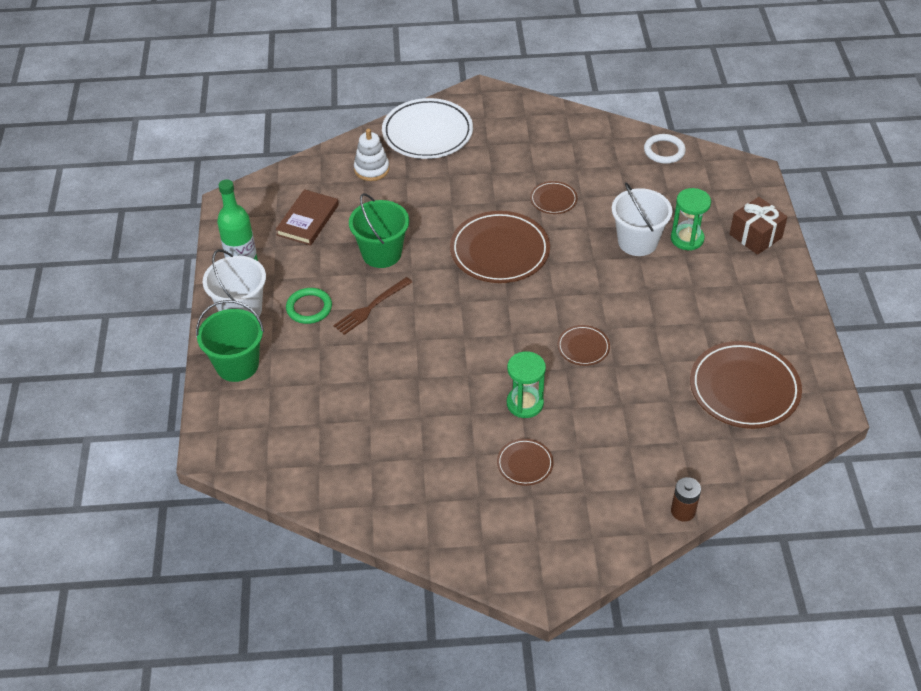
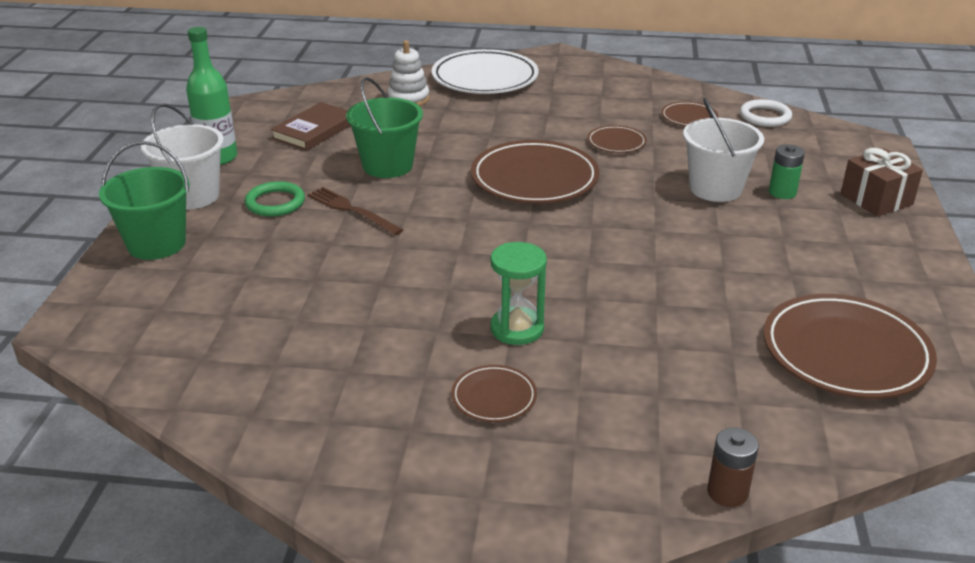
camera: 10 degrees right, 15 degrees down
brown fork [333,277,412,335] -> brown fork turned 75 degrees clockwise [308,187,403,235]
brown plate [557,325,610,366] -> brown plate moved to [661,101,718,126]
green hourglass [671,188,711,251] -> green battery [769,144,805,199]

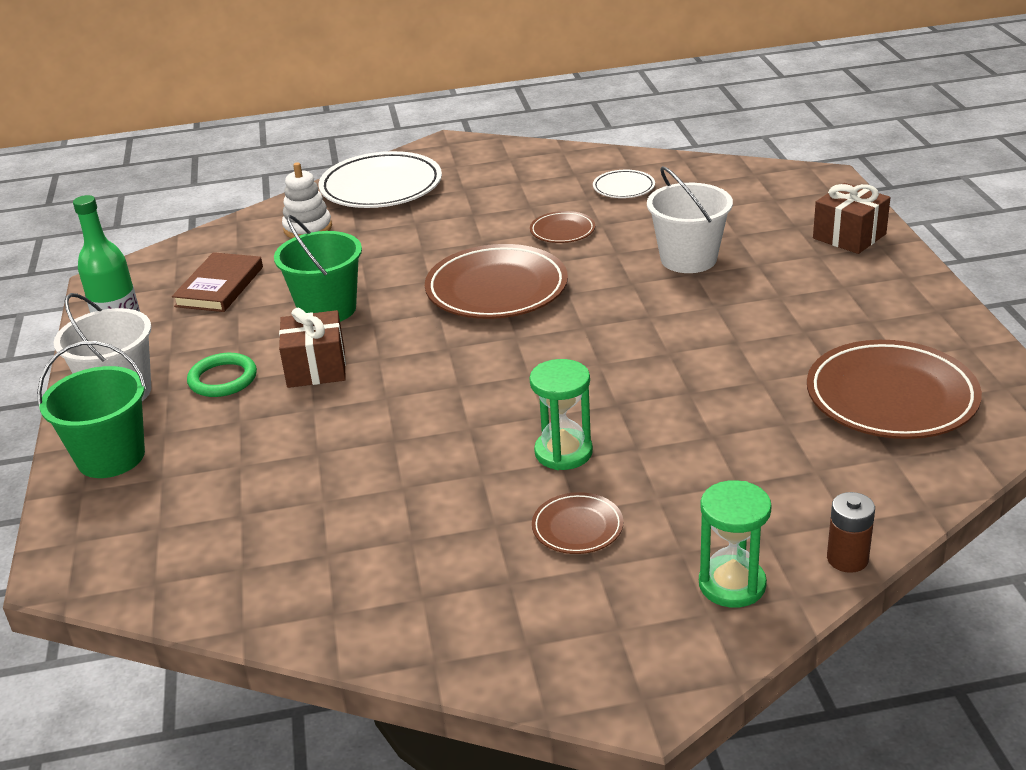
camera: 15 degrees left, 0 degrees up
brown fork [308,187,403,235] -> brown gift [279,308,346,388]
brown plate [661,101,718,126] -> white plate [593,170,655,198]
white ring [740,99,792,127] -> none
green battery [769,144,805,199] -> none
none -> green hourglass [699,480,772,608]

